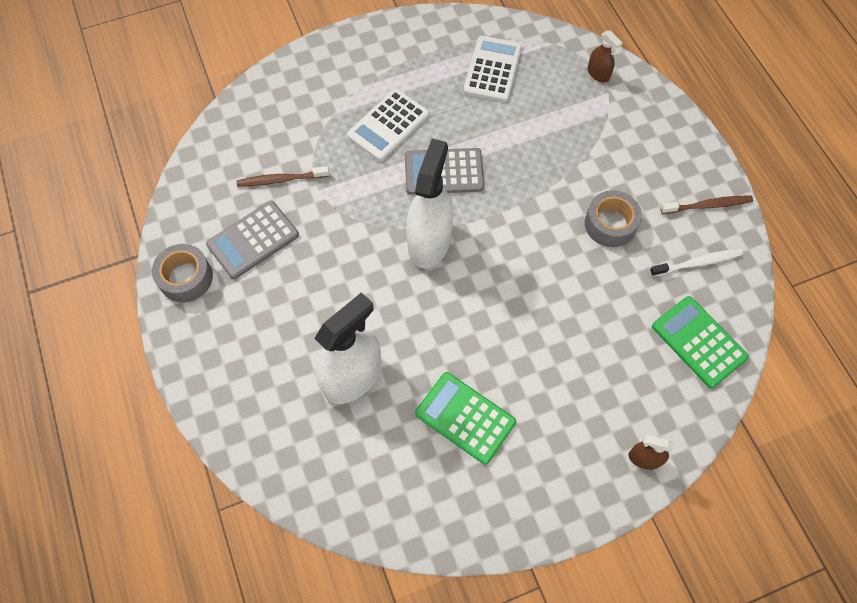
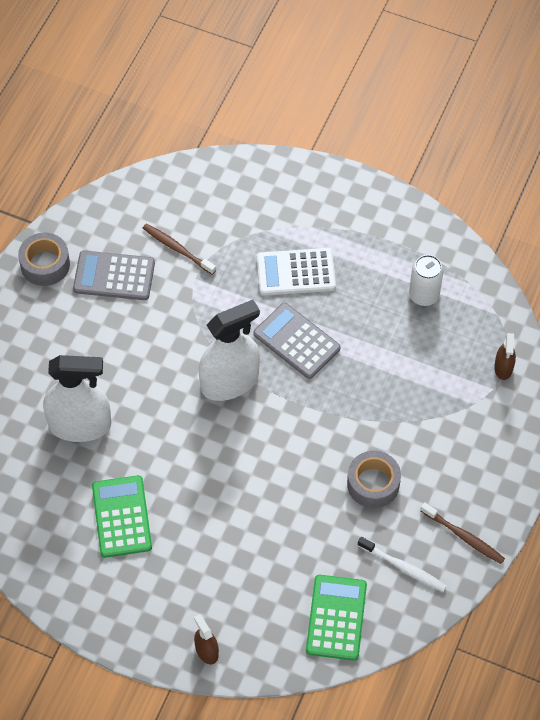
camera: 45 degrees right, 5 degrees down
white calculator [463,36,522,102] -> white can [409,255,443,306]

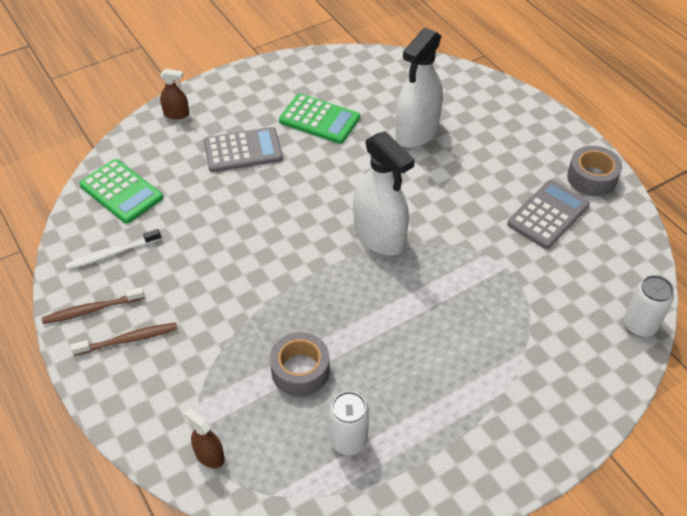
camera: 125 degrees right, 10 degrees down
brown toothbrush [143,223,216,275] -> brown toothbrush moved to [70,323,178,356]
white spray bottle [199,300,260,401] -> white spray bottle turned 45 degrees counterclockwise [353,131,415,256]
grey calculator [253,303,341,379] -> grey calculator moved to [204,127,283,172]
white calculator [257,248,336,295] -> none
grey tape [347,451,401,508] -> grey tape moved to [270,332,330,396]
none -> white can [624,275,674,337]

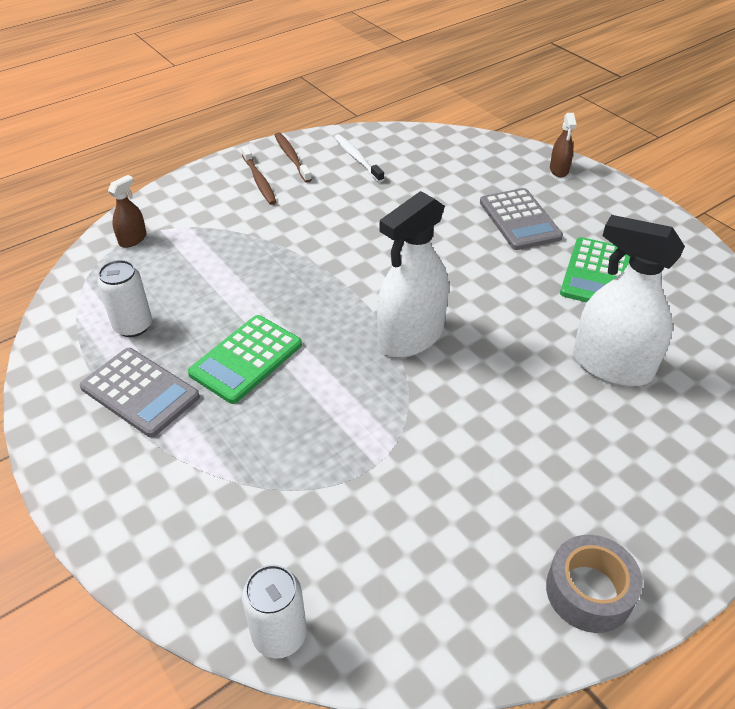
camera: 85 degrees right, 5 degrees down
green calculator [79,159,163,224] -> green calculator moved to [188,315,302,404]
grey tape [270,332,330,396] -> none
grey calculator [507,180,590,249] -> grey calculator moved to [80,348,200,437]

